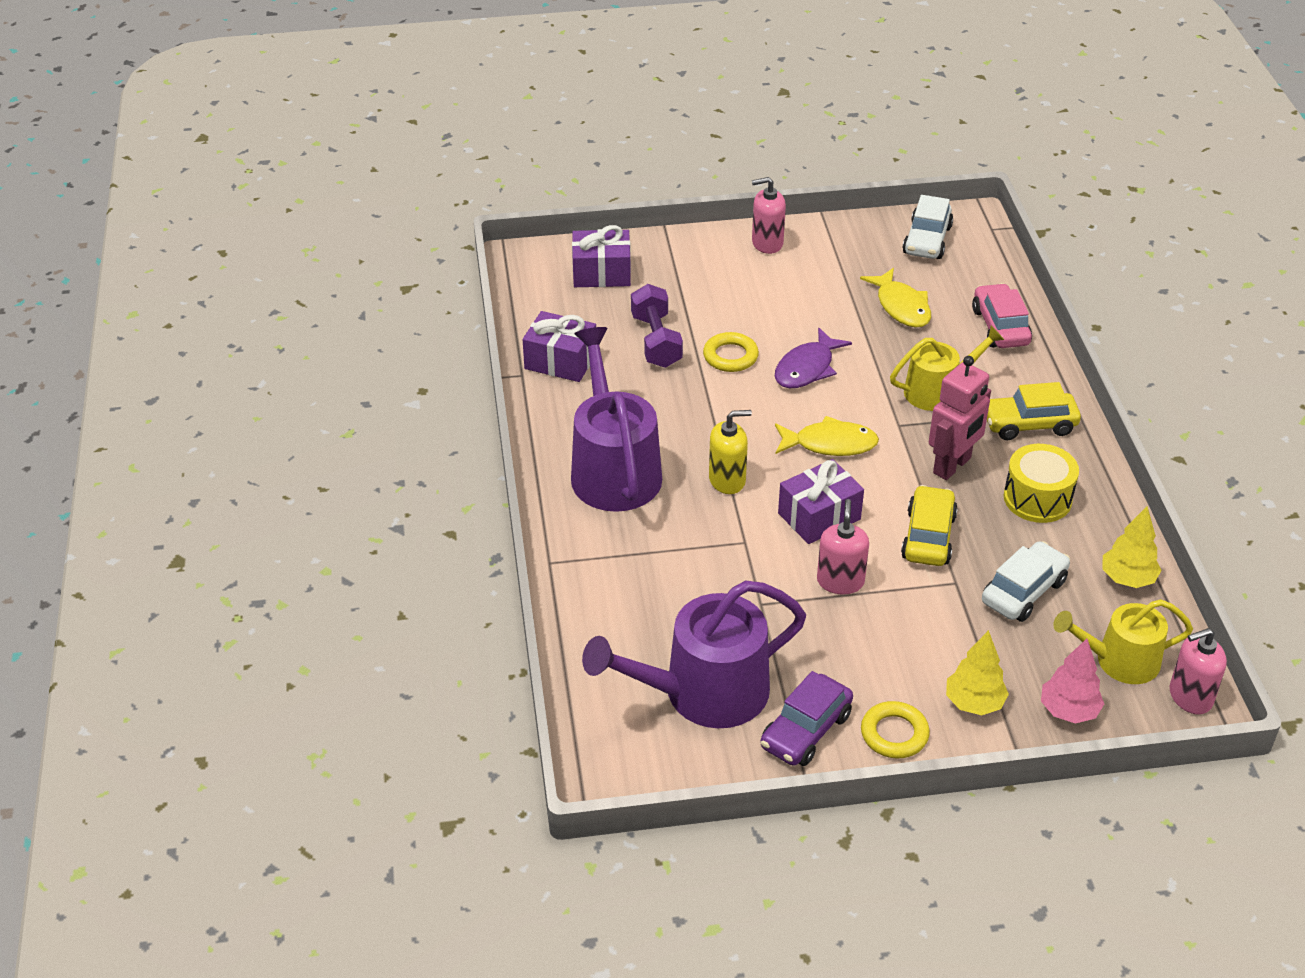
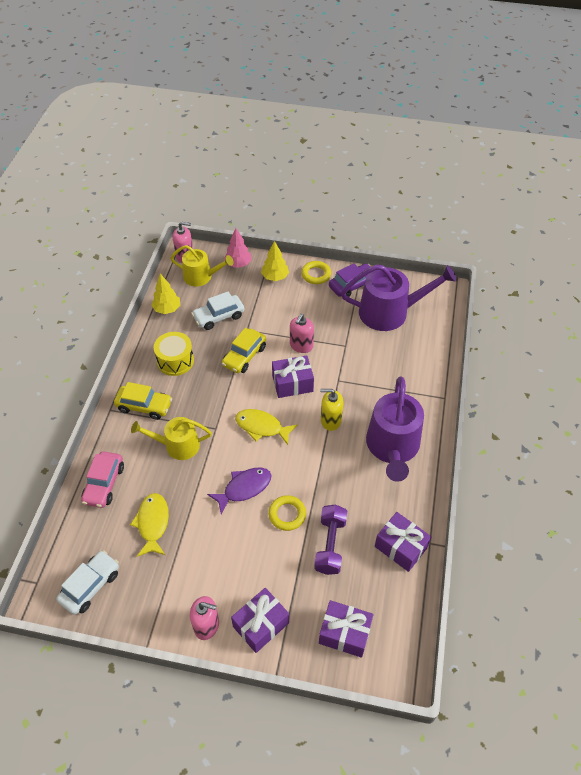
camera: 160 degrees left, 10 degrees up
pink robot [929,356,991,480] -> none
none -> purple gift [231,588,289,653]

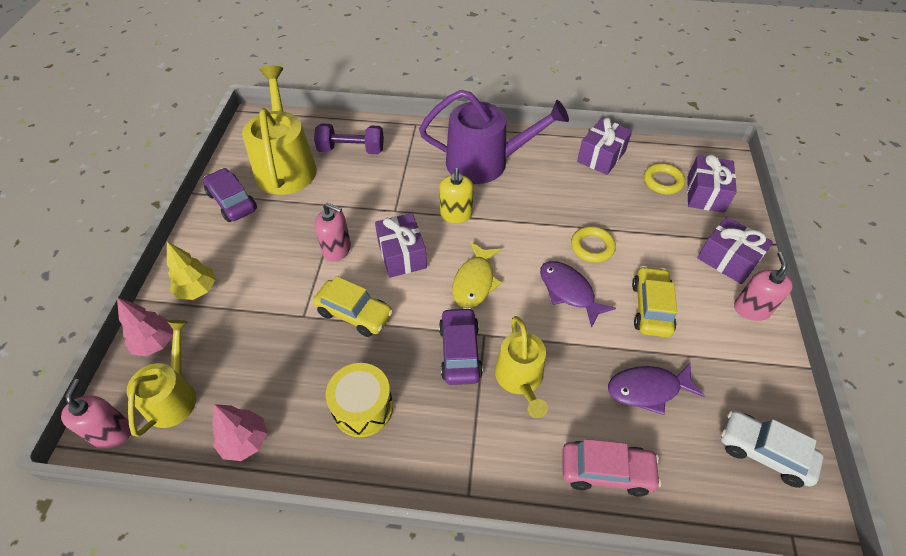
camera: 95 degrees left, 0 degrees up
yellow car [114,382,172,420] -> yellow car moved to [632,266,677,337]
yellow fish [130,493,169,557] -> purple fish [608,363,705,415]
yellow tree [152,274,180,314] -> pink tree [212,404,267,461]
white car [191,291,244,330] -> none
yellow ring [301,261,331,284] -> yellow ring moved to [644,163,685,194]
purple dumbbell [314,505,347,575] -> purple dumbbell moved to [314,123,384,154]
purple watering can [341,264,457,331] -> yellow watering can [242,65,317,195]
none -> purple car [439,307,483,385]

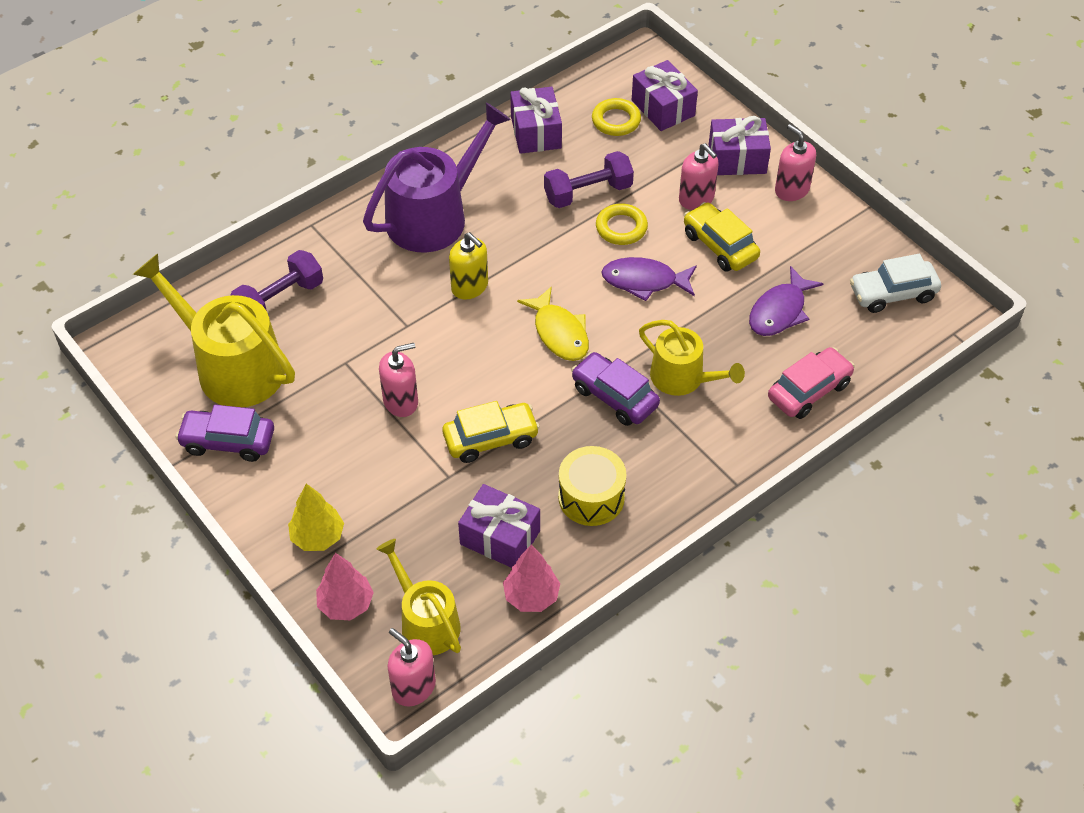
camera: 45 degrees left, 0 degrees up
purple gift [375,213,427,278] -> purple gift moved to [458,484,540,568]
none -> purple dumbbell [544,151,634,208]
none -> pink soap dispenser [679,143,719,210]

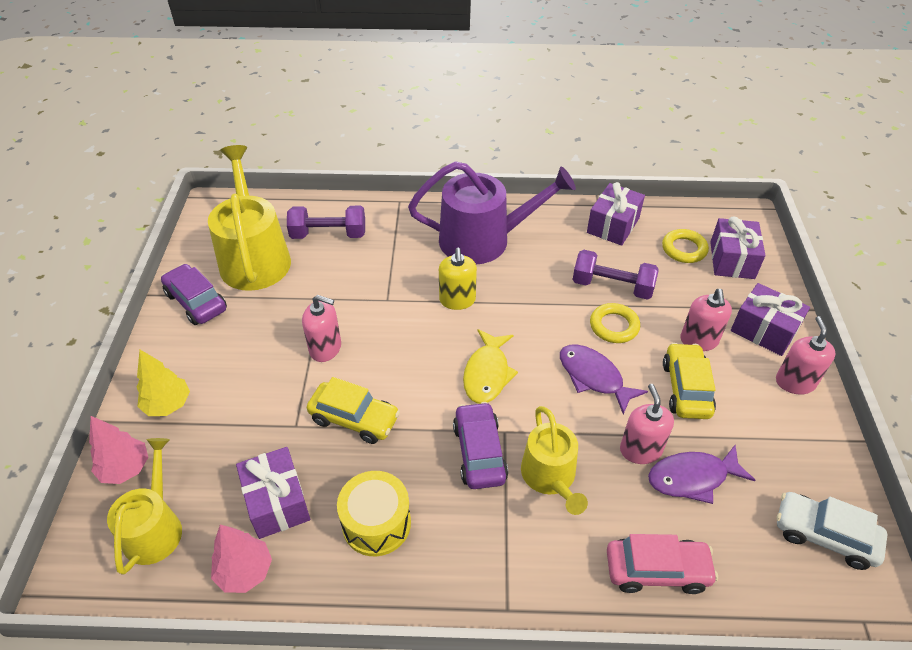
camera: 40 degrees right, 5 degrees down
pink soap dispenser [387,628,436,707] -> pink soap dispenser moved to [620,384,674,464]

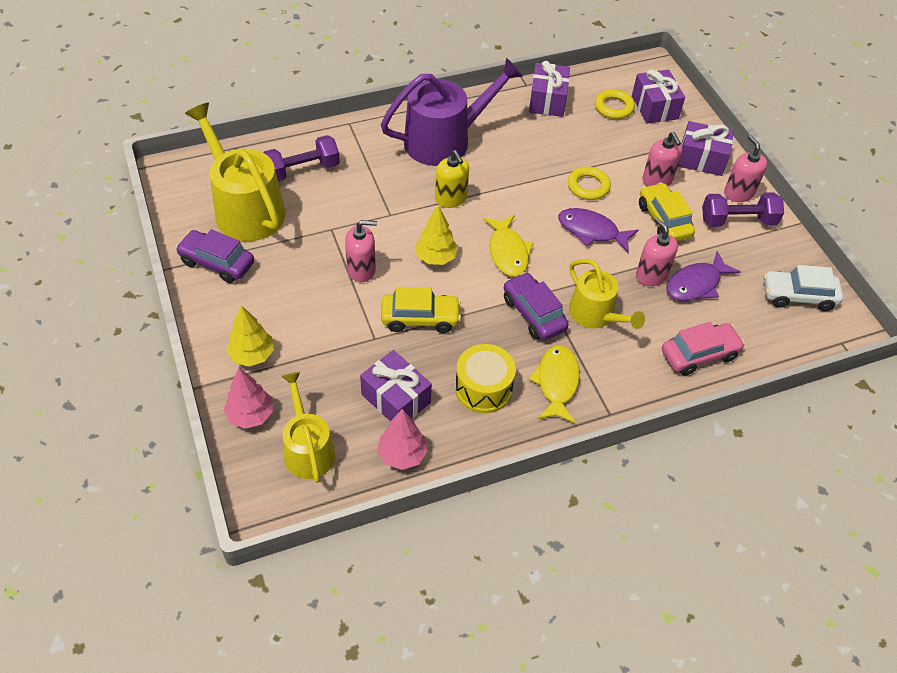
camera: 25 degrees left, 5 degrees up
purple dumbbell [573,250,659,300] -> purple dumbbell moved to [702,192,784,227]
none -> yellow tree [415,205,458,265]
none -> yellow fish [529,345,580,423]

